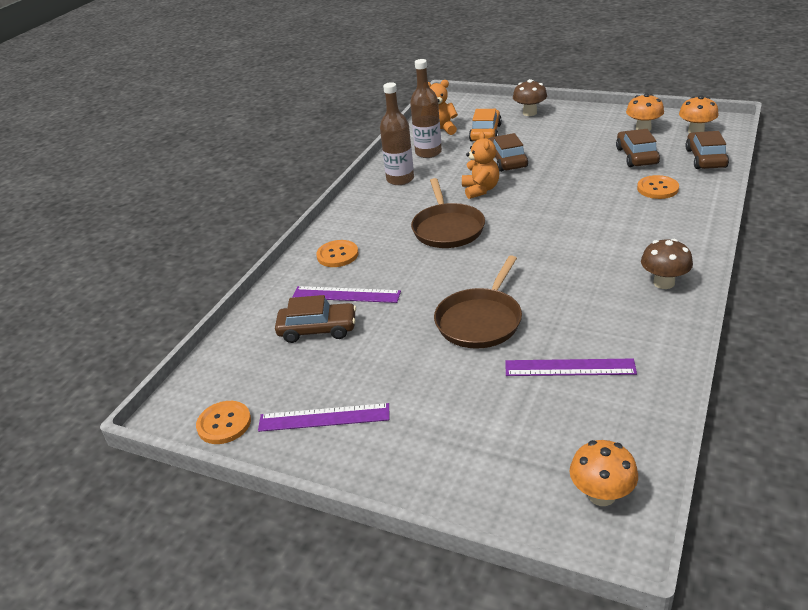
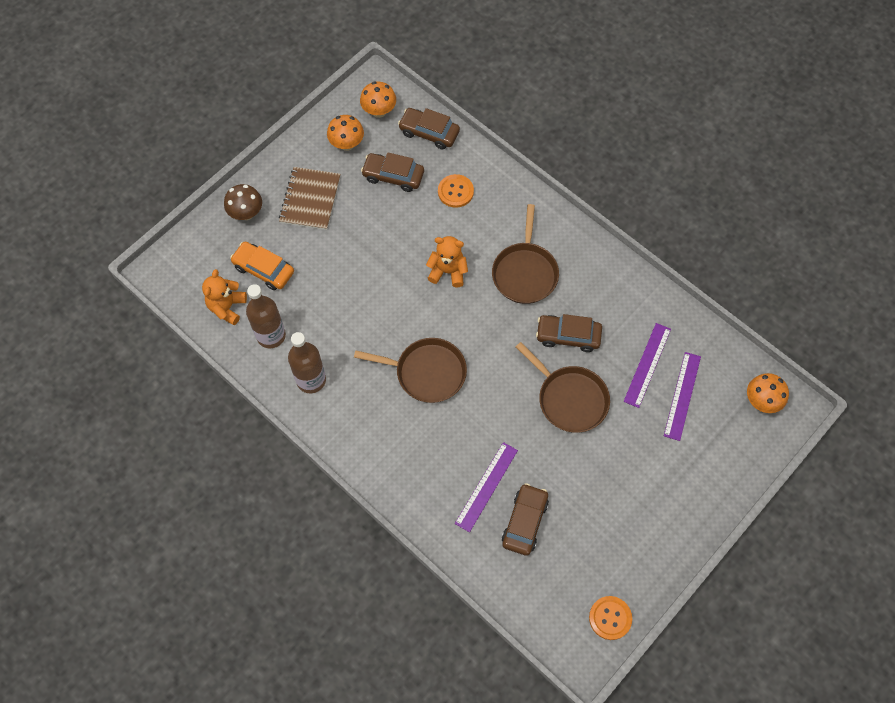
camera: 75 degrees left, 30 degrees up
purple ruler [258,403,389,432] -> purple ruler moved to [664,352,701,441]
orange button [316,240,358,267] -> none
orange teddy bear [462,132,499,199] -> orange teddy bear moved to [426,236,468,287]
brown car [489,133,528,172] -> brown car moved to [536,314,602,352]
brown mushroom [641,239,693,289] -> none
none -> brown notebook [279,167,340,230]
none -> brown pan [492,204,559,304]

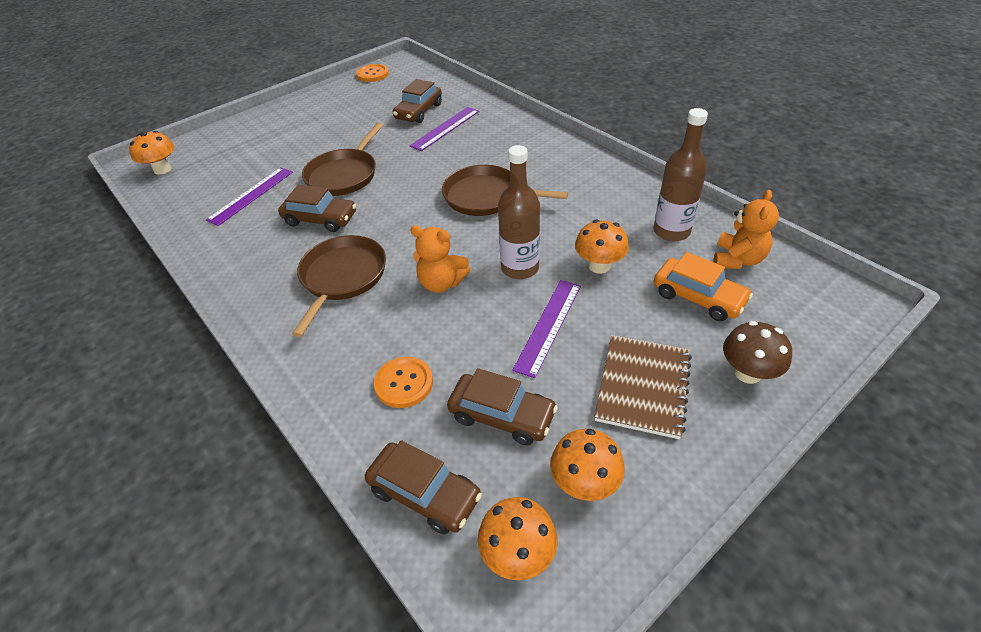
camera: 170 degrees left, 20 degrees down
brown bottle [288,332,326,393] -> brown bottle moved to [498,145,540,279]
brown pan [516,342,610,433] -> brown pan turned 120 degrees counterclockwise [302,123,383,196]
purple ruler [664,352,701,441] -> purple ruler moved to [512,280,581,378]
none -> orange mushroom [575,220,629,274]

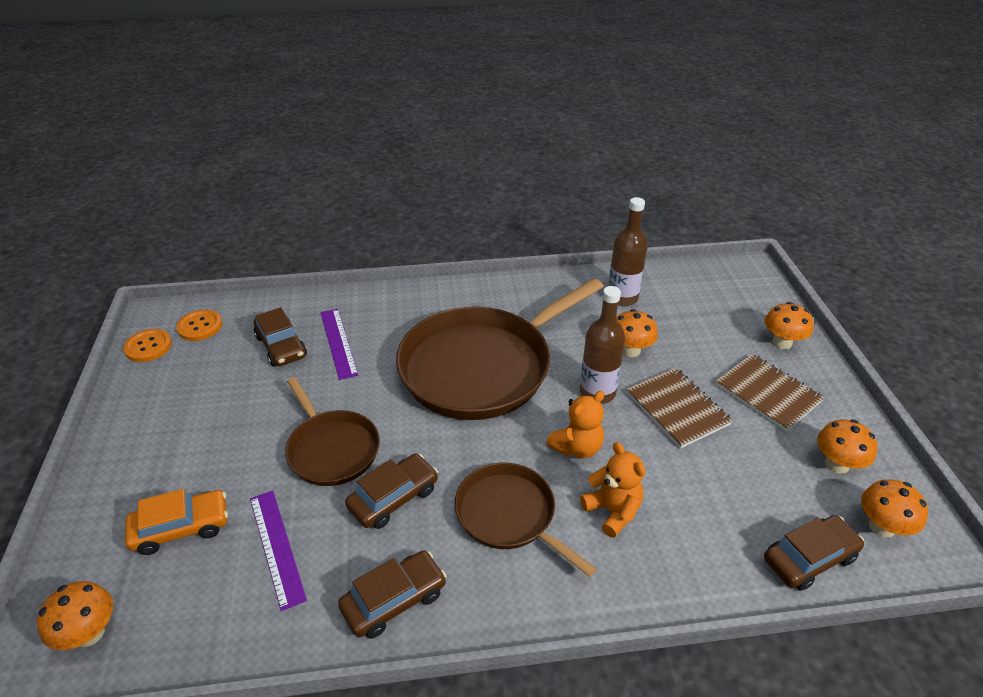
camera: 60 degrees left, 5 degrees down
orange button [374,357,433,408] -> orange button moved to [176,310,222,341]
brown pan [442,165,568,216] -> brown pan [396,278,603,420], size x1.84
brown car [447,368,558,445] -> brown car moved to [338,550,446,639]
purple ruler [512,280,581,378] -> brown notebook [626,368,733,449]
orange car [654,252,753,321] -> orange car moved to [125,489,228,555]
orange teddy bear [714,190,779,269] -> orange teddy bear moved to [580,442,646,538]
brown mushroom [723,321,792,384] -> orange mushroom [764,302,814,349]

